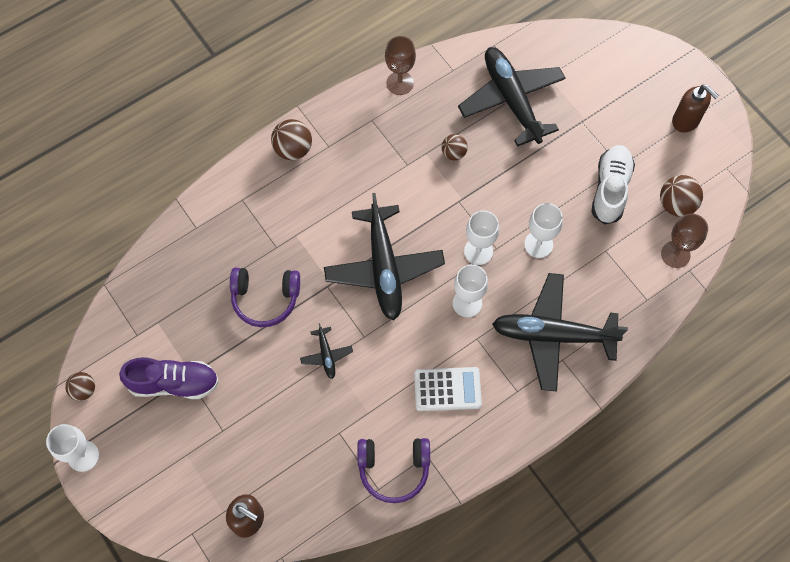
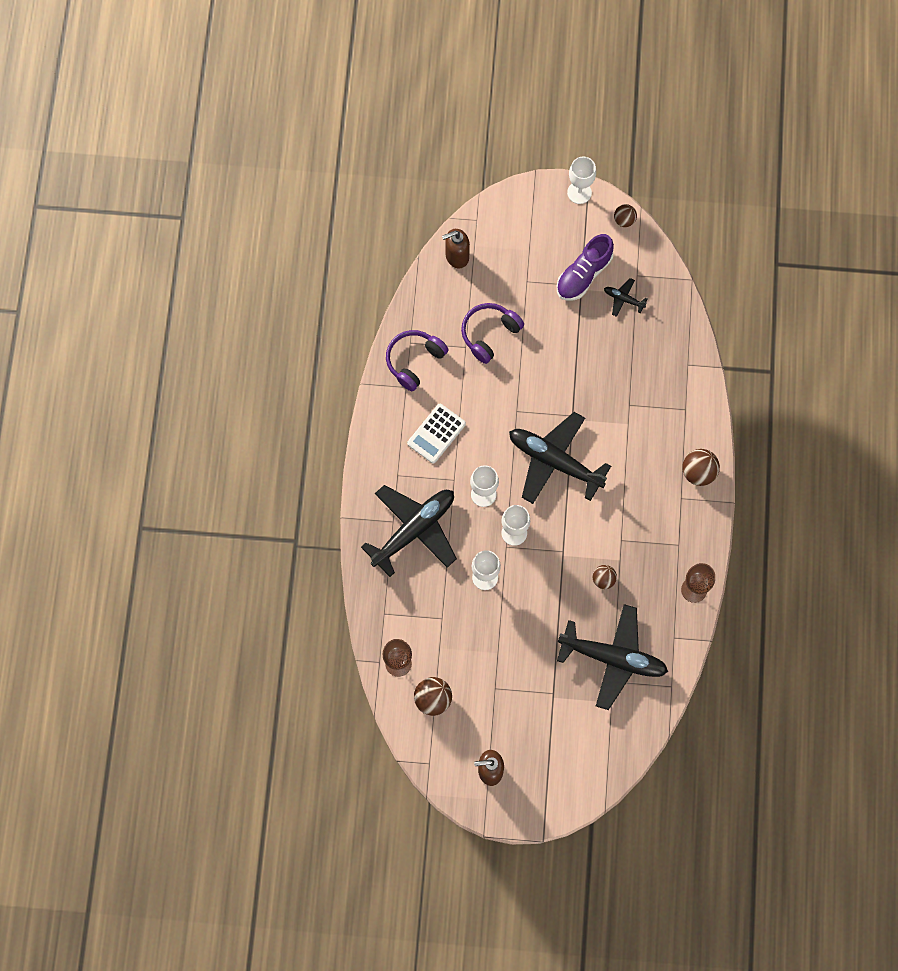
camera: 130 degrees right, 5 degrees up
purple headphones [230,268,300,327] -> purple headphones moved to [461,303,524,364]
black plane [300,323,353,379] -> black plane moved to [604,278,647,317]
white shoe [591,145,635,225] -> none

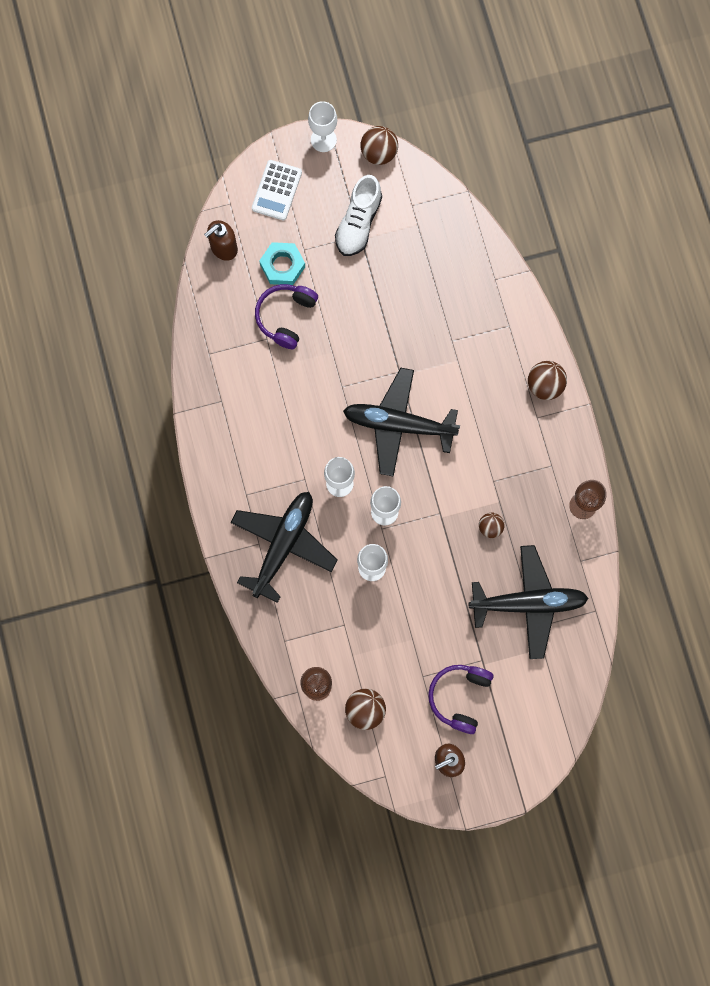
camera: 20 degrees left, 5 degrees up
purple headphones [386,330,449,391] -> purple headphones moved to [428,665,493,734]
white calculator [407,404,466,464] -> white calculator moved to [252,160,302,220]
purple shoe [557,234,614,300] -> white shoe [335,175,382,256]
black plane [604,278,647,317] -> none
brown ball [614,204,637,227] -> brown ball [360,126,398,165], size x1.55
none -> turquoise nut [259,242,305,285]

